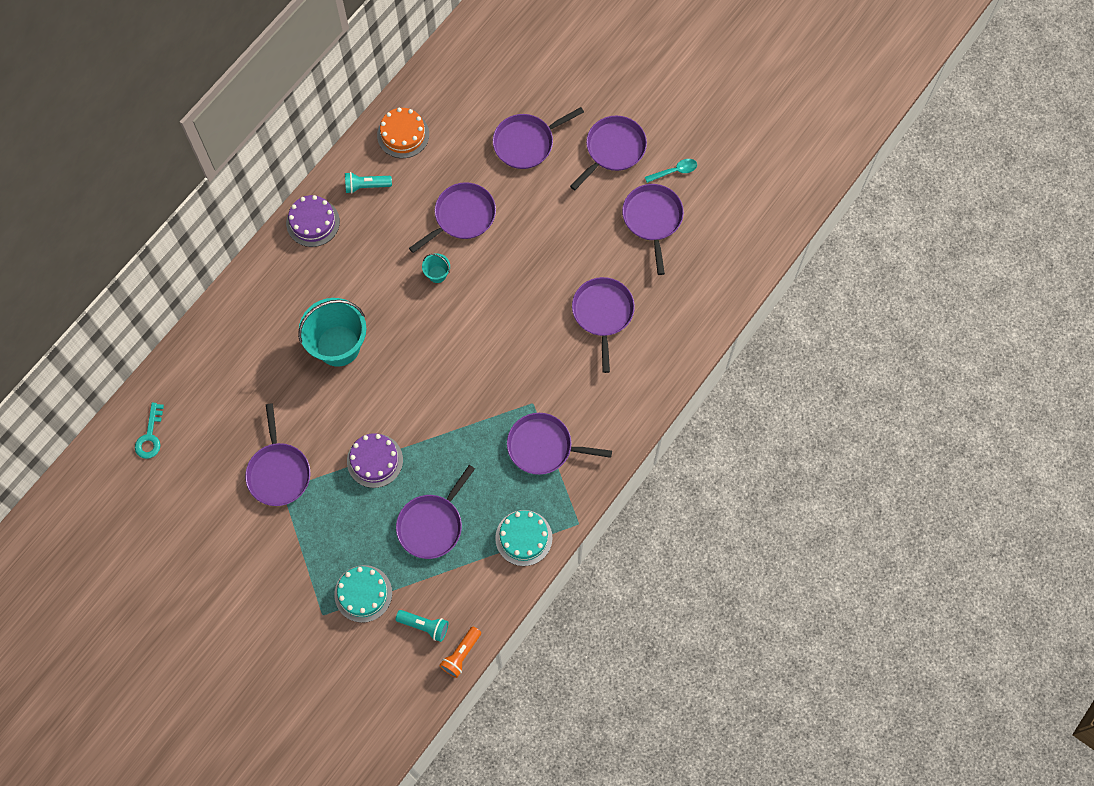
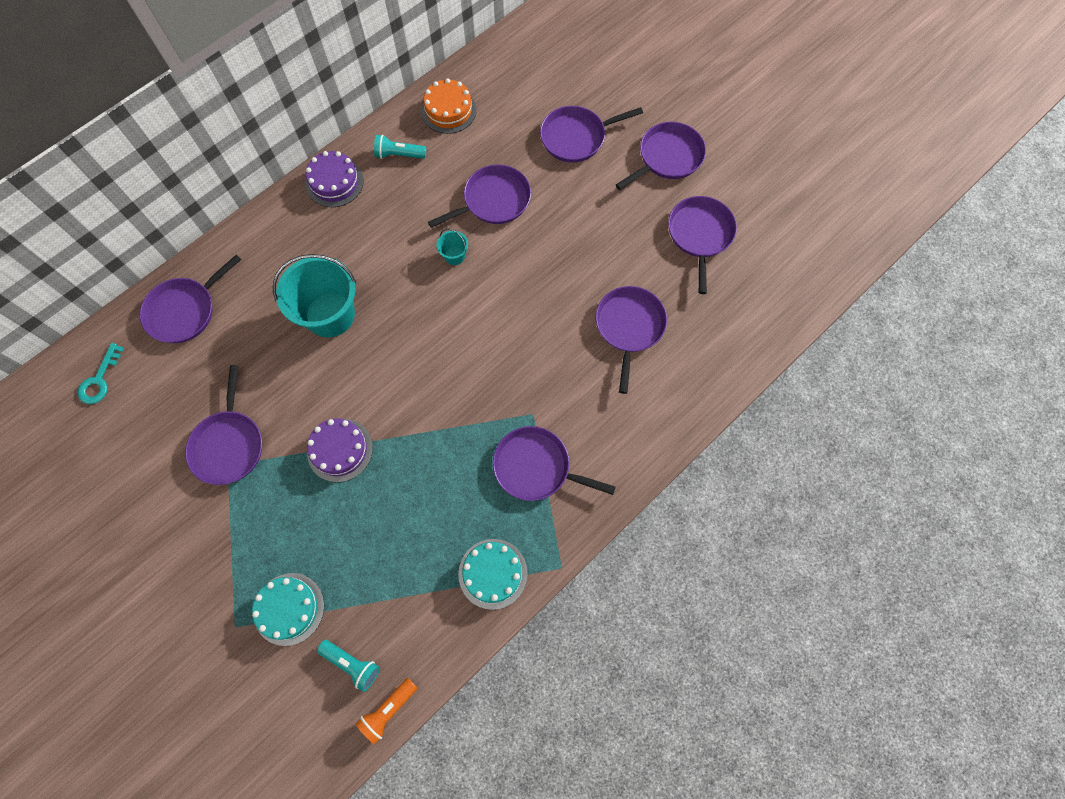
camera: 10 degrees right, 0 degrees up
purple pan [396,465,475,559] -> purple pan moved to [140,255,241,343]
turquoise spoon [645,159,697,183] -> none

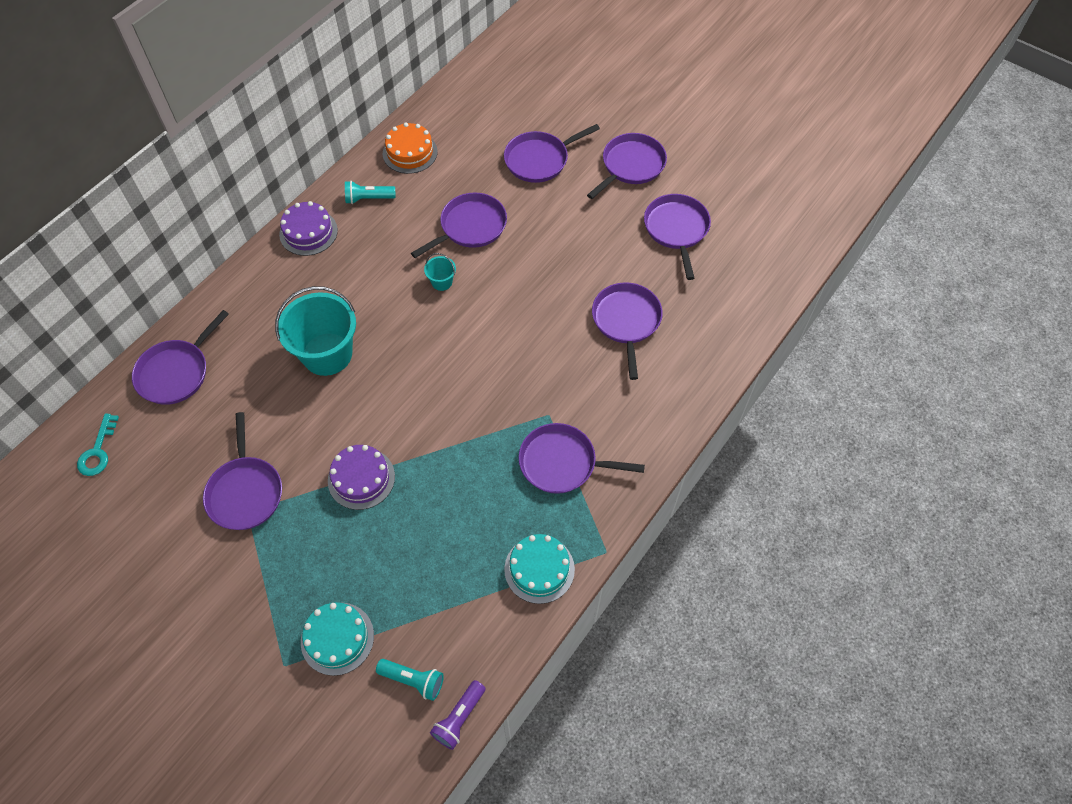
camera: 10 degrees left, 10 degrees down
orange flashlight [356,678,417,744] -> purple flashlight [430,680,486,750]

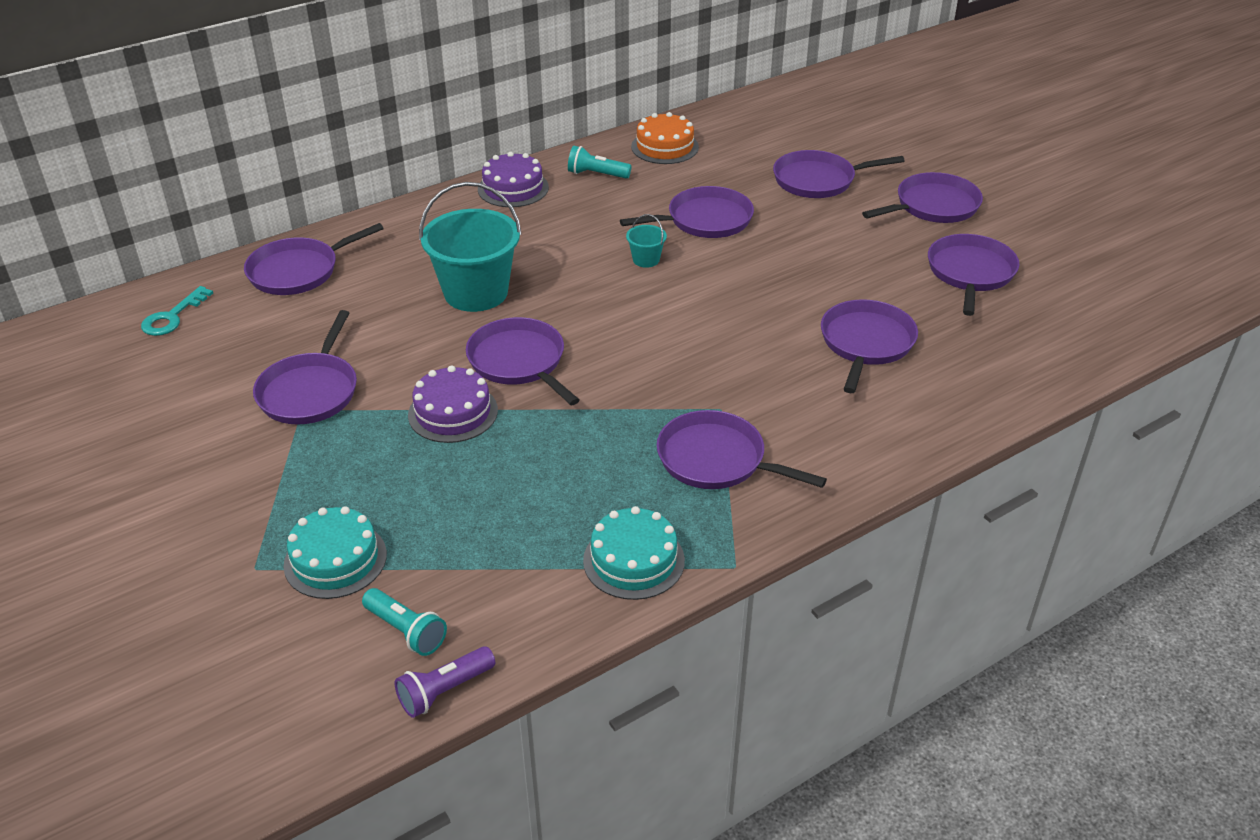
camera: 20 degrees right, 20 degrees down
none -> purple pan [466,317,580,405]

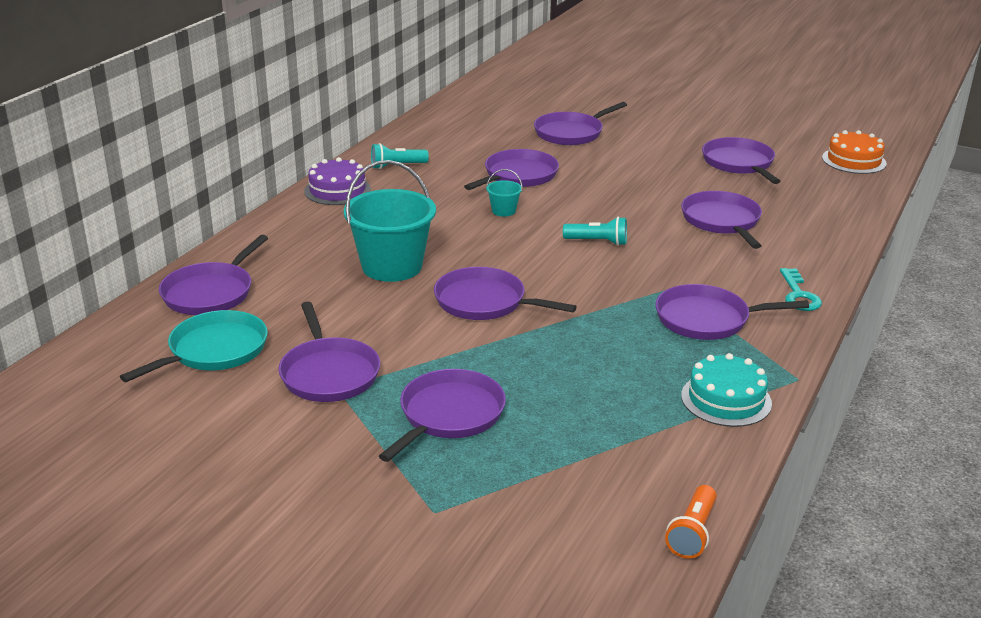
camera: 30 degrees left, 10 degrees down
turquoise key [141,286,213,336] -> turquoise key moved to [780,268,822,311]
turquoise cake [284,506,387,599] -> none
turquoise flashlight [362,588,447,656] -> turquoise flashlight moved to [563,217,627,246]
purple flashlight [395,646,495,718] -> orange flashlight [665,485,717,559]
purple cake [408,365,498,443] -> none
orange cake [631,112,699,164] -> orange cake moved to [822,130,887,174]
purple pan [862,172,983,223] -> purple pan moved to [379,369,506,462]
none -> turquoise pan [120,310,268,382]

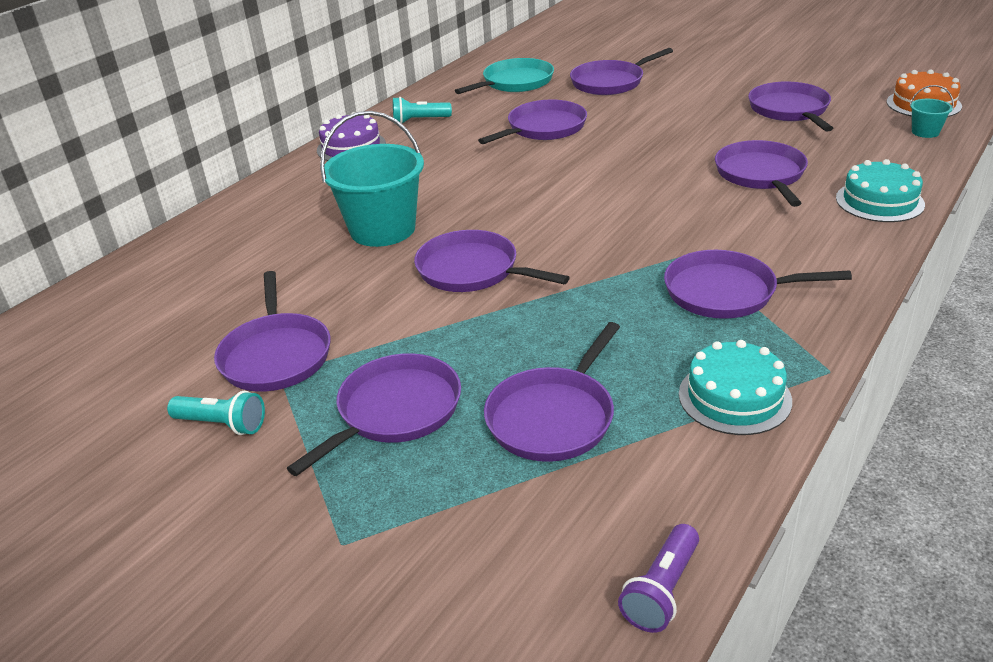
camera: 10 degrees right, 5 degrees up
turquoise pan [120,310,268,382] -> turquoise pan moved to [455,58,554,94]
purple pan [159,235,268,315] -> purple pan moved to [484,322,620,462]
turquoise bucket [486,169,523,217] -> turquoise bucket moved to [910,85,954,138]
turquoise flashlight [563,217,627,246] -> turquoise flashlight moved to [167,391,265,435]
orange flashlight [665,485,717,559] -> purple flashlight [618,524,699,633]
turquoise key [780,268,822,311] -> none
none -> turquoise cake [836,159,925,222]

